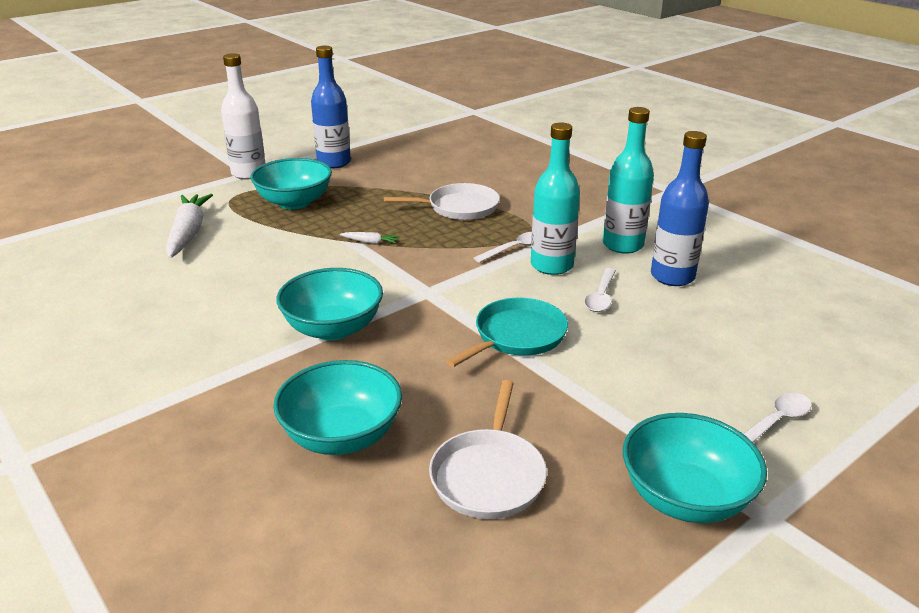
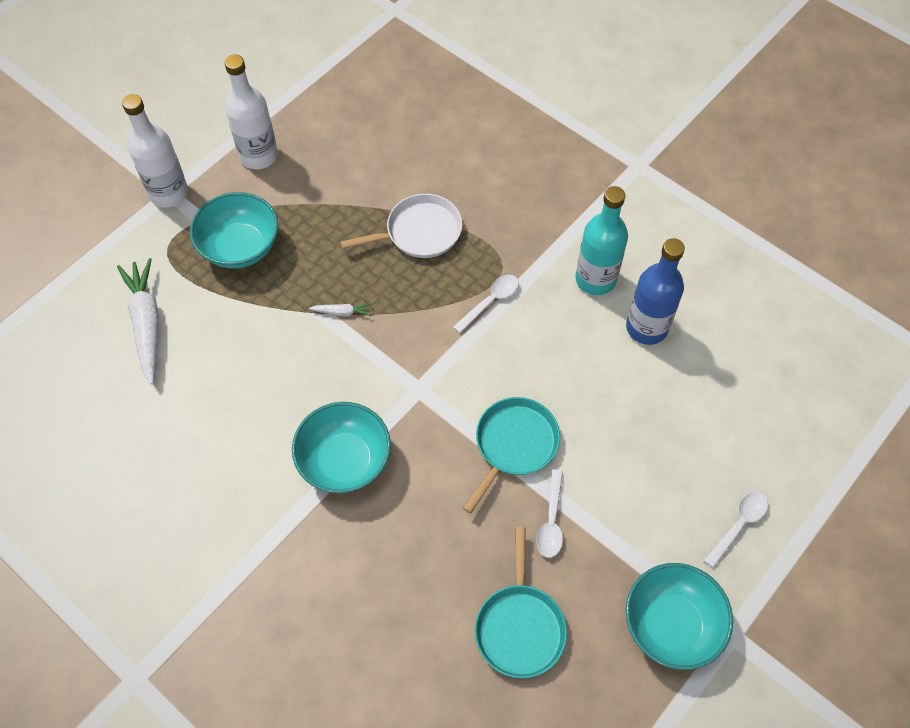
camera: 10 degrees left, 30 degrees up
turquoise bowl [273,360,402,455] -> none
blue bottle [311,46,351,168] -> white bottle [225,55,278,169]
white pan [429,380,547,519] -> turquoise pan [475,527,567,678]
turquoise bottle [531,123,580,275] -> none
white spoon [584,268,616,312] -> white spoon moved to [536,469,563,558]

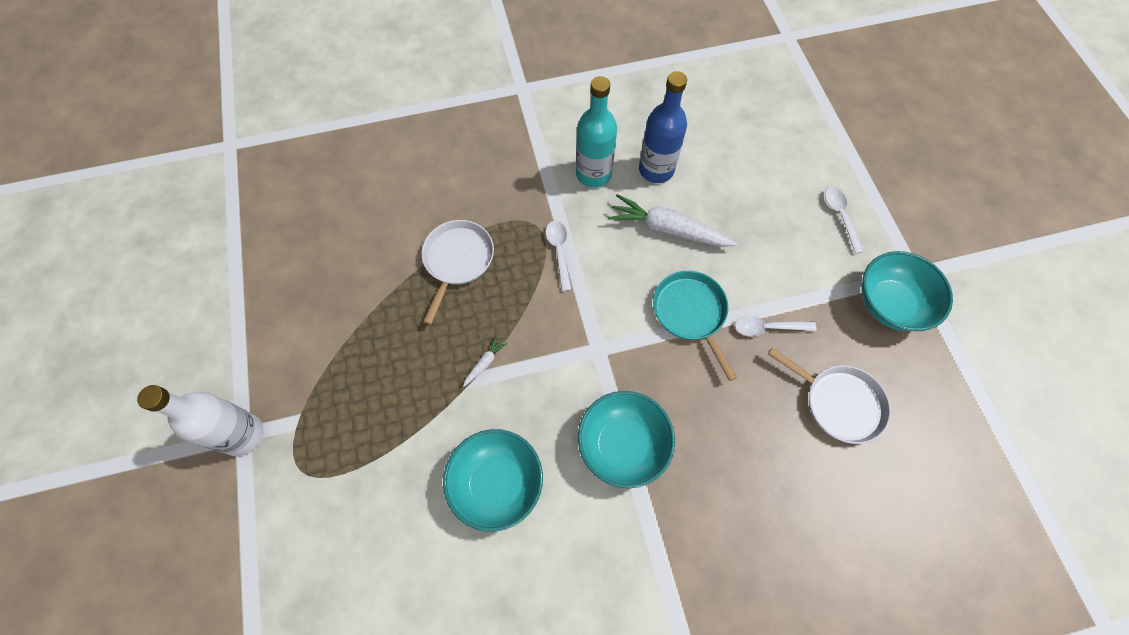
camera: 55 degrees left, 5 degrees up
white carrot [117,258,159,384] -> white carrot moved to [608,194,737,247]
turquoise bowl [190,192,278,269] -> turquoise bowl moved to [443,429,543,532]
white bottle [225,55,278,169] -> none
turquoise pan [475,527,567,678] -> white pan [768,348,891,444]
white spoon [536,469,563,558] -> white spoon turned 135 degrees clockwise [735,316,817,337]

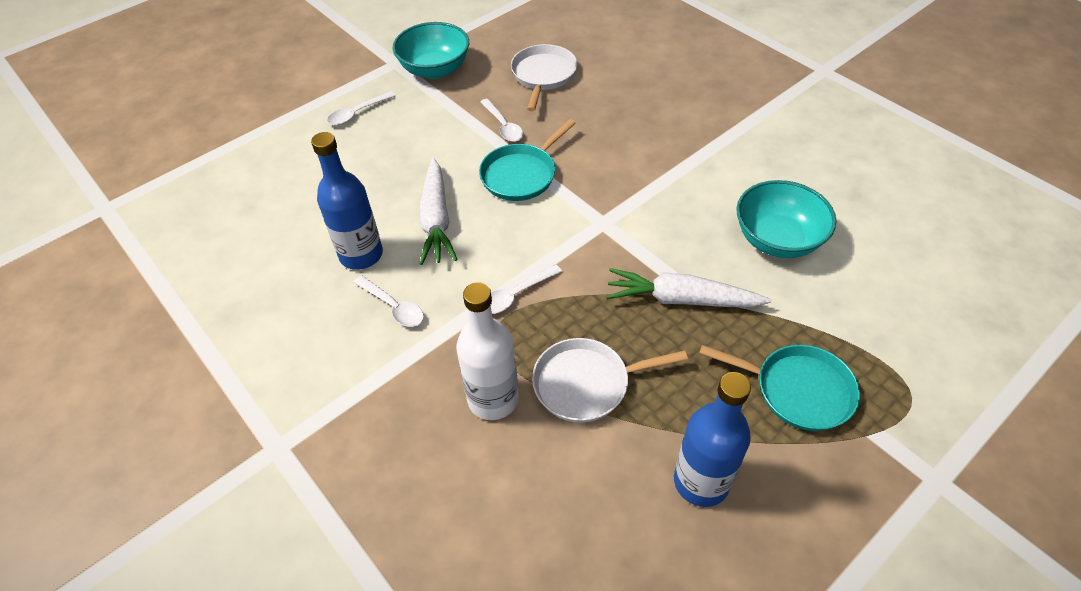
camera: 115 degrees left, 15 degrees down
white bottle [137,385,264,456] -> white bottle moved to [456,282,519,420]
white carrot [463,335,508,387] -> white carrot [606,268,772,307], size x2.29
turquoise bottle [576,76,617,188] -> white spoon [354,275,424,327]
turquoise bowl [578,391,675,488] -> none
none -> blue bottle [674,372,751,507]
none -> turquoise pan [699,345,860,431]

